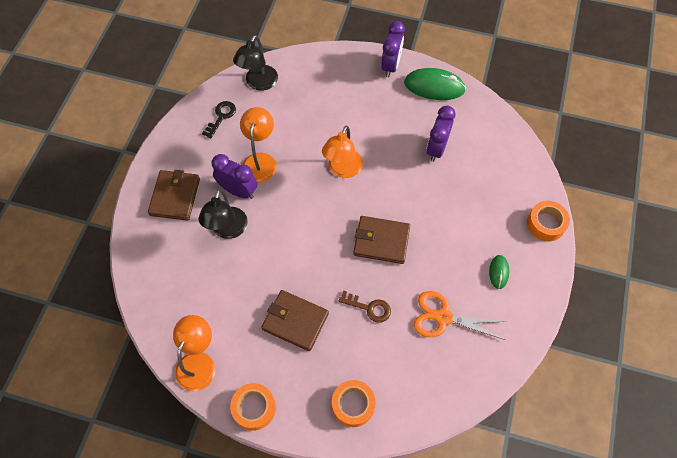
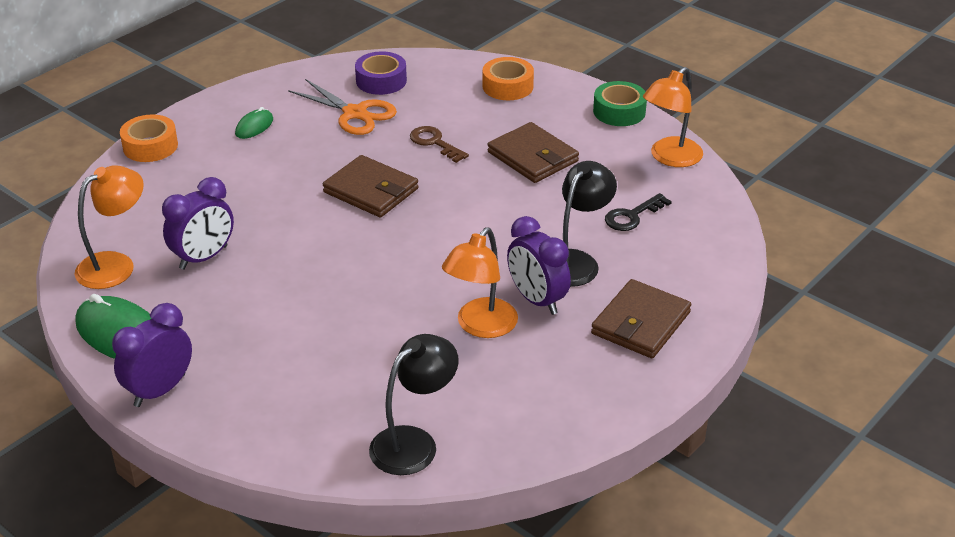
camera: 155 degrees left, 25 degrees down
black key [202,101,236,138] -> black key moved to [605,193,672,231]
orange tape [230,383,276,431] -> green tape [593,81,647,126]
orange lamp [322,125,363,178] -> orange lamp moved to [74,165,144,289]
none -> purple tape [355,51,407,95]

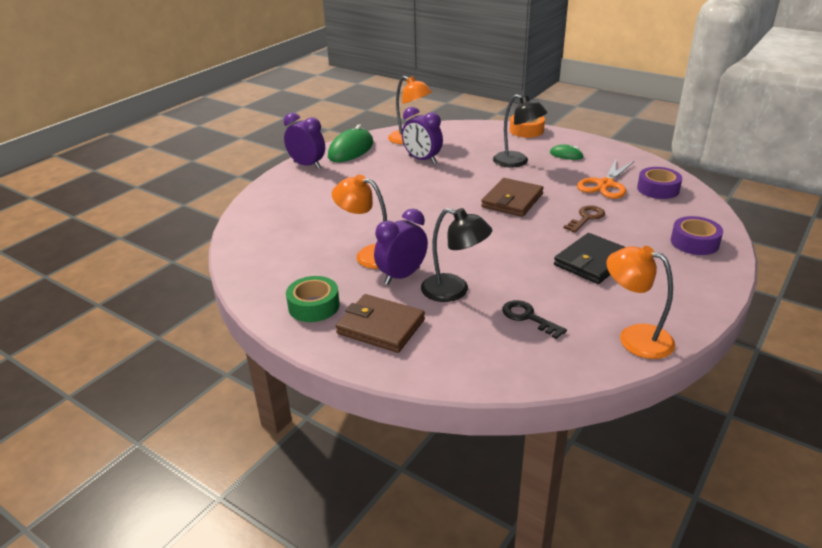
camera: 85 degrees right, 5 degrees down
black lamp [369,334,459,475] -> black lamp moved to [493,94,547,168]
orange tape [483,57,534,100] -> purple tape [671,216,723,255]
brown wallet [488,122,579,183] -> black wallet [554,233,625,284]
green tape [593,81,647,126] -> green tape moved to [286,276,340,322]

